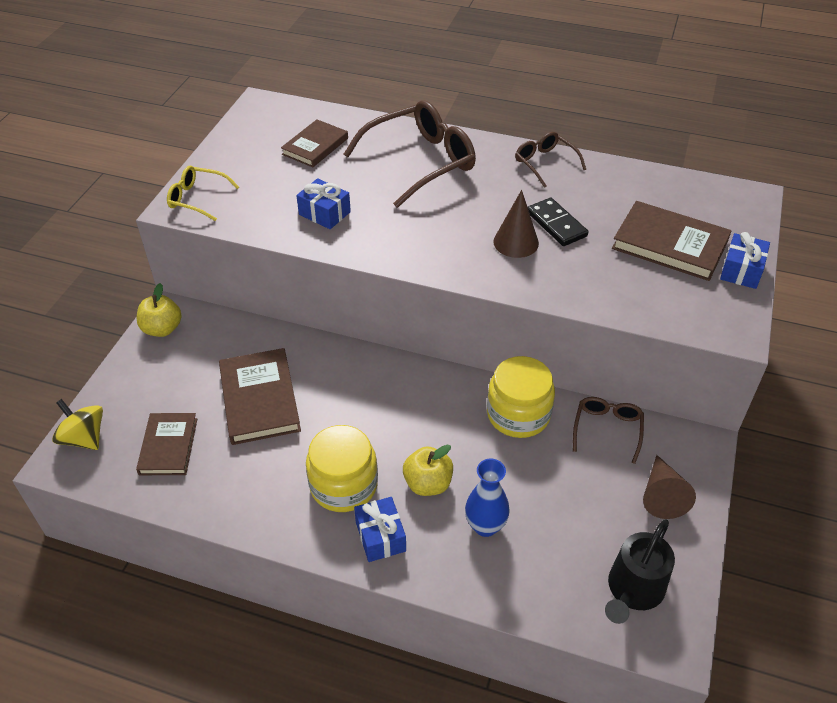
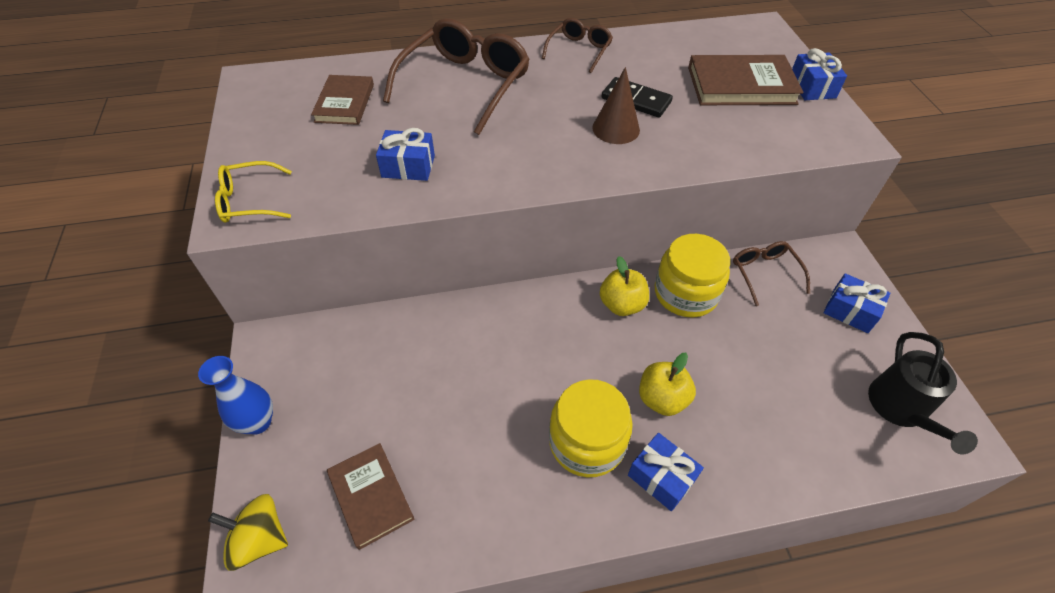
camera: 30 degrees left, 5 degrees up
yellow apple [137,283,182,337] -> yellow apple moved to [600,256,649,316]
brown book [219,348,301,445] -> none
blue vase [465,459,510,537] -> blue vase moved to [198,356,273,435]
brown glasses [515,132,586,188] -> brown glasses turned 90 degrees clockwise [542,18,613,73]
brown cone [643,455,696,519] -> blue gift [824,273,890,333]

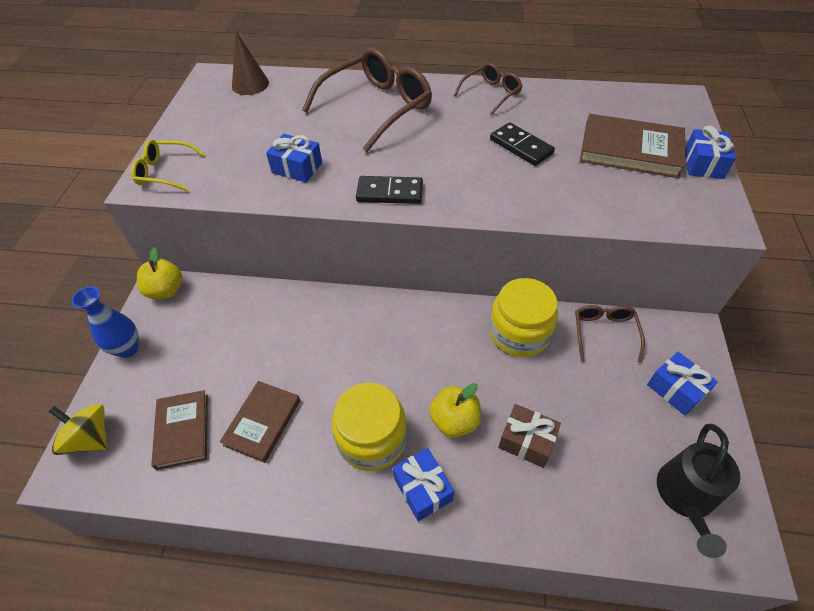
camera: 20 degrees right, 0 degrees up
brown book [311,75,374,125] -> brown book moved to [220,381,300,463]
brown cone [592,67,640,144] -> brown cone moved to [232,31,269,95]
yellow apple [600,256,649,316] -> yellow apple moved to [137,247,182,299]
none -> black domino [356,176,423,204]
none -> brown gift [498,404,561,468]

